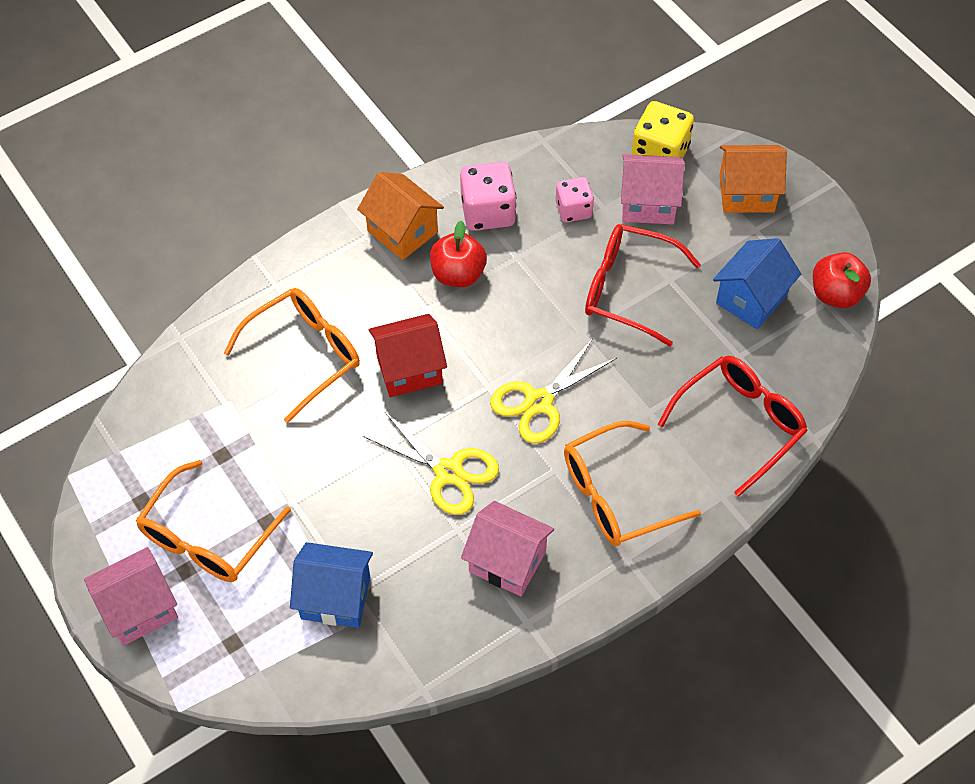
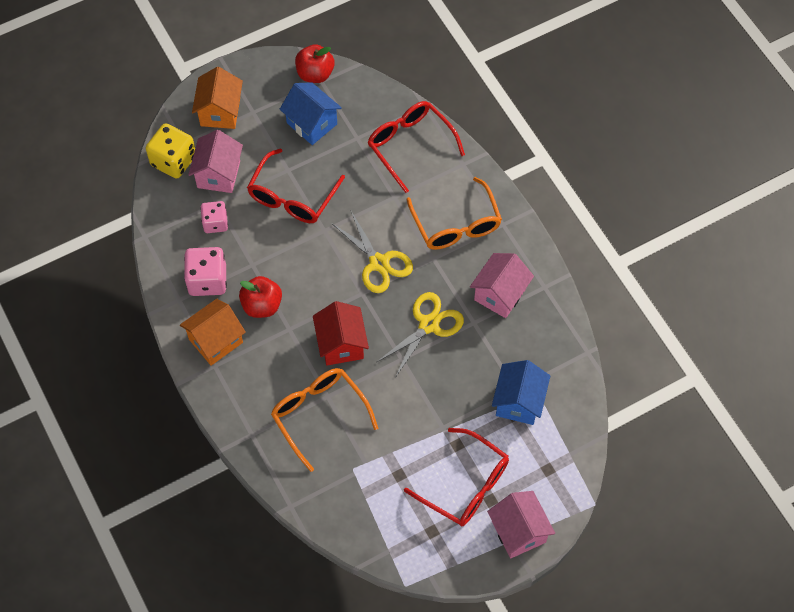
camera: 85 degrees left, 5 degrees up
orange glasses [136,460,291,582] -> red glasses [404,428,509,526]

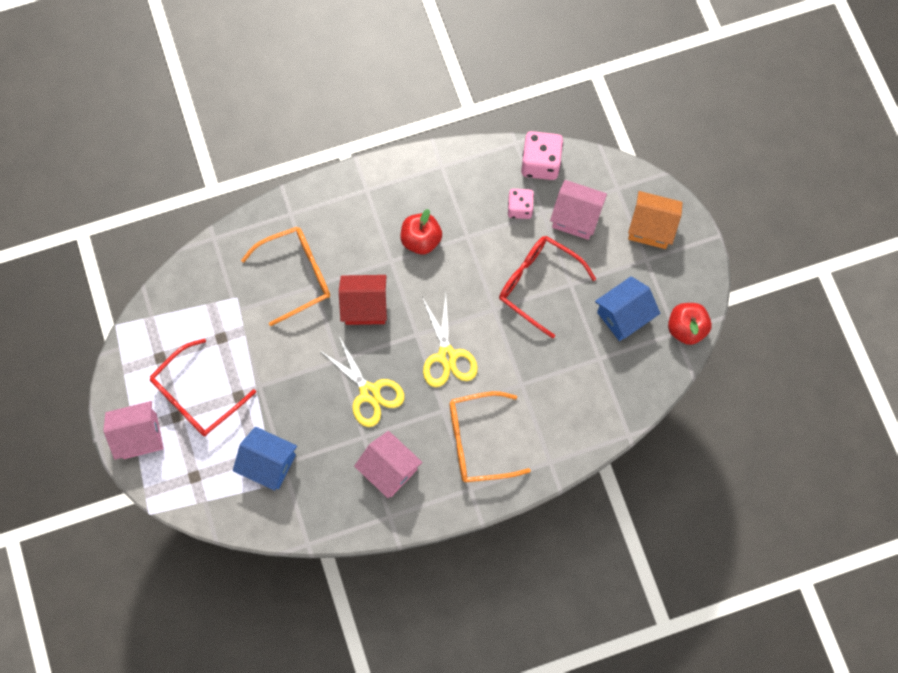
camera: 100 degrees right, 10 degrees up
yellow dice [146,123,195,179] -> none
orange house [180,299,246,366] -> none
pink dice [184,247,227,296] -> pink dice moved to [521,131,563,180]
yellow scissors [331,211,413,293] -> yellow scissors turned 75 degrees counterclockwise [422,295,478,388]
red glasses [367,101,465,193] -> none

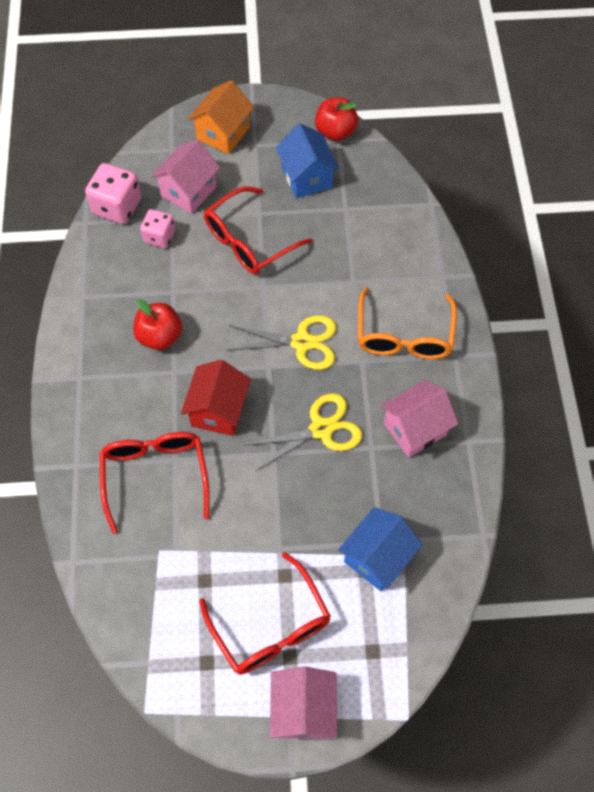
camera: 75 degrees left, 10 degrees down
orange glasses [241,227,330,326] -> red glasses [99,432,210,534]

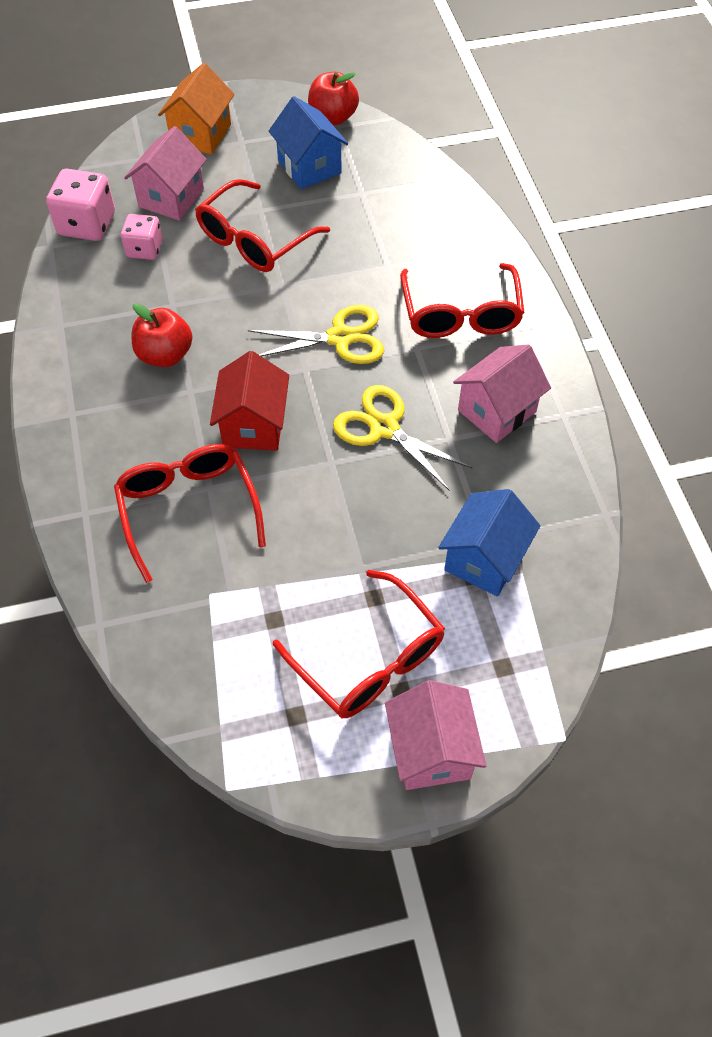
camera: 10 degrees left, 5 degrees down
yellow scissors [244,393,362,471] -> yellow scissors turned 105 degrees counterclockwise [333,385,473,491]
orange glasses [358,287,457,359] -> red glasses [400,263,525,338]

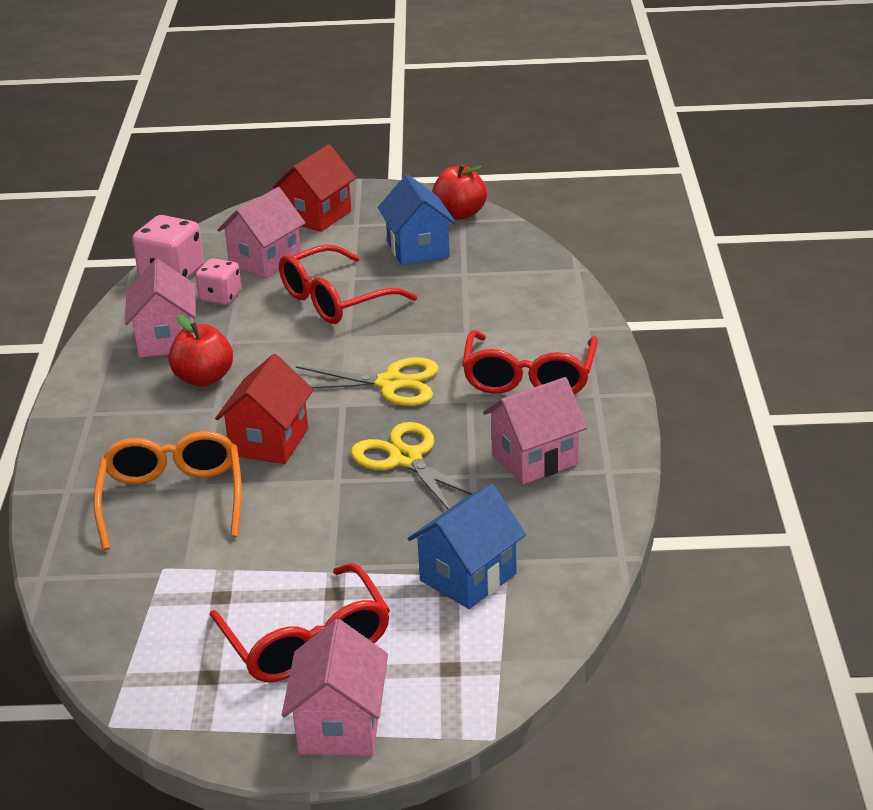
camera: 15 degrees right, 25 degrees down
red glasses [114,444,266,583] -> orange glasses [94,431,242,550]
orange house [158,63,235,154] -> red house [273,144,356,232]
none -> pink house [125,259,196,357]

